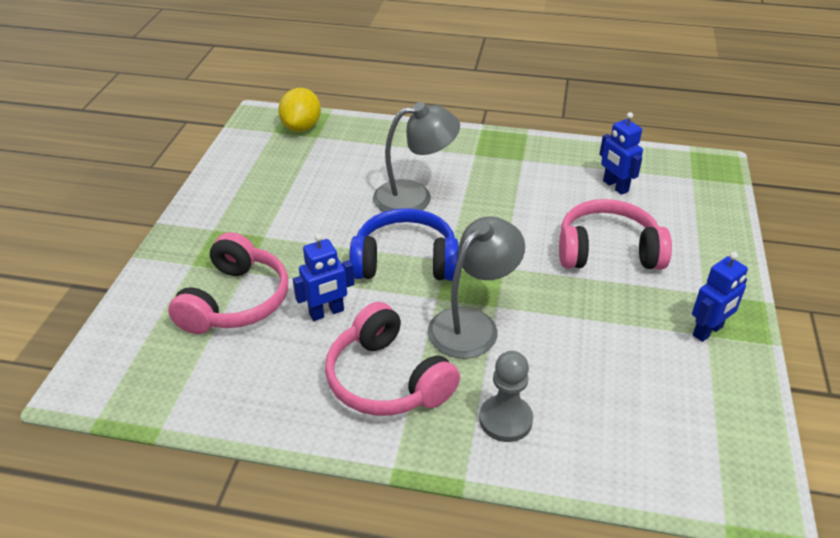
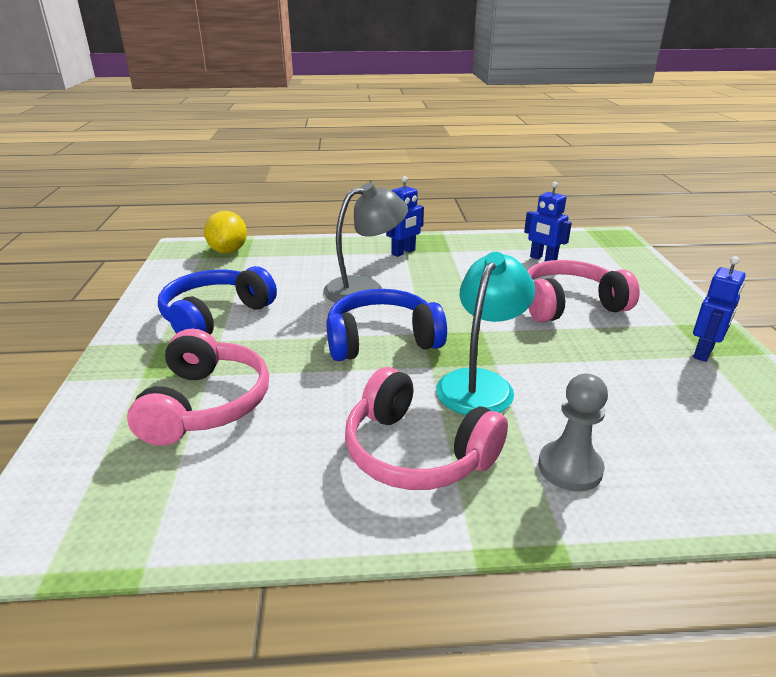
camera: 15 degrees left, 10 degrees down
blue robot [293,233,354,321] -> blue robot moved to [386,176,424,257]
grey lamp [428,216,525,359] -> turquoise lamp [436,252,535,415]
none -> blue headphones [158,266,277,335]

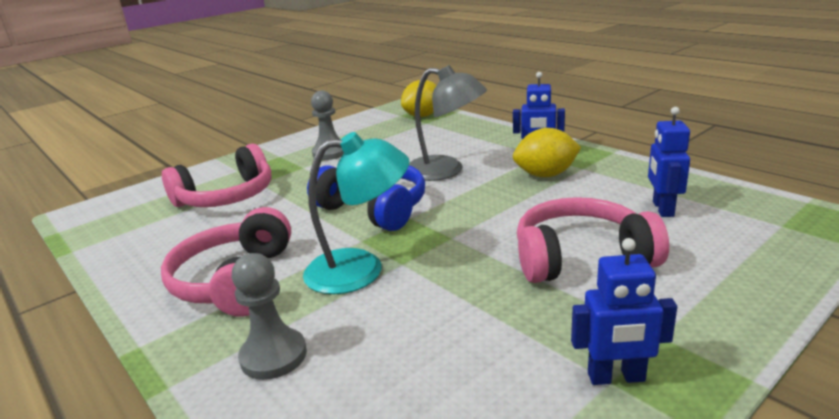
camera: 55 degrees right, 5 degrees down
blue headphones [158,266,277,335] -> grey pawn [311,90,344,160]
pink headphones [527,260,640,322] -> pink headphones turned 45 degrees counterclockwise [517,197,669,283]
none -> yellow lemon [513,128,581,177]

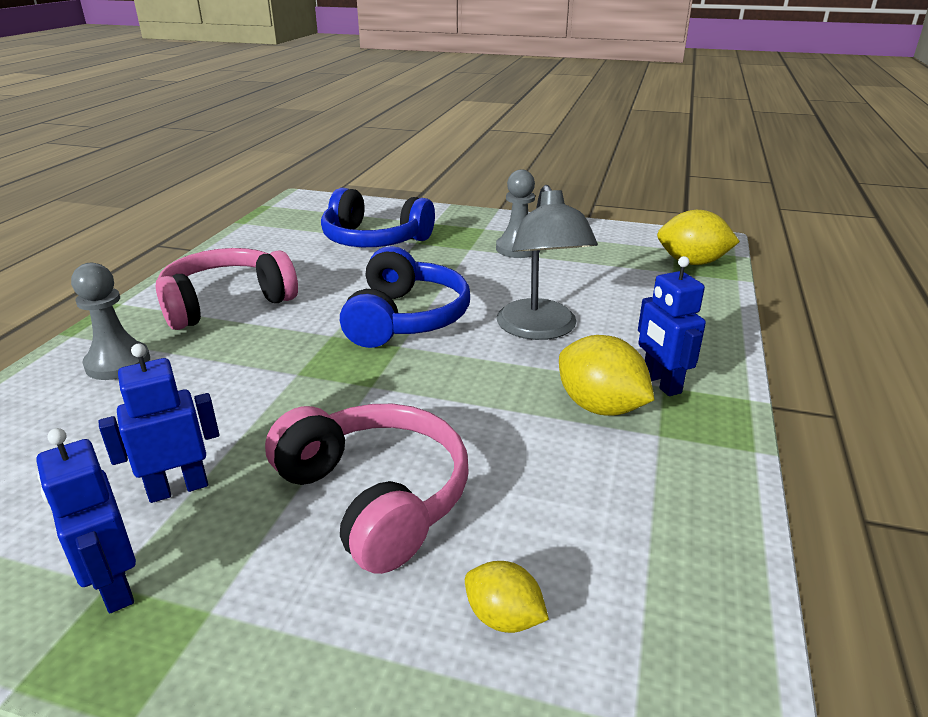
camera: 55 degrees right, 5 degrees up
pink headphones [162,144,272,207] -> blue headphones [321,188,435,247]
turquoise lamp [303,132,409,294] -> none
blue robot [648,107,690,217] -> blue robot moved to [98,344,219,503]
none -> yellow lemon [465,561,549,633]

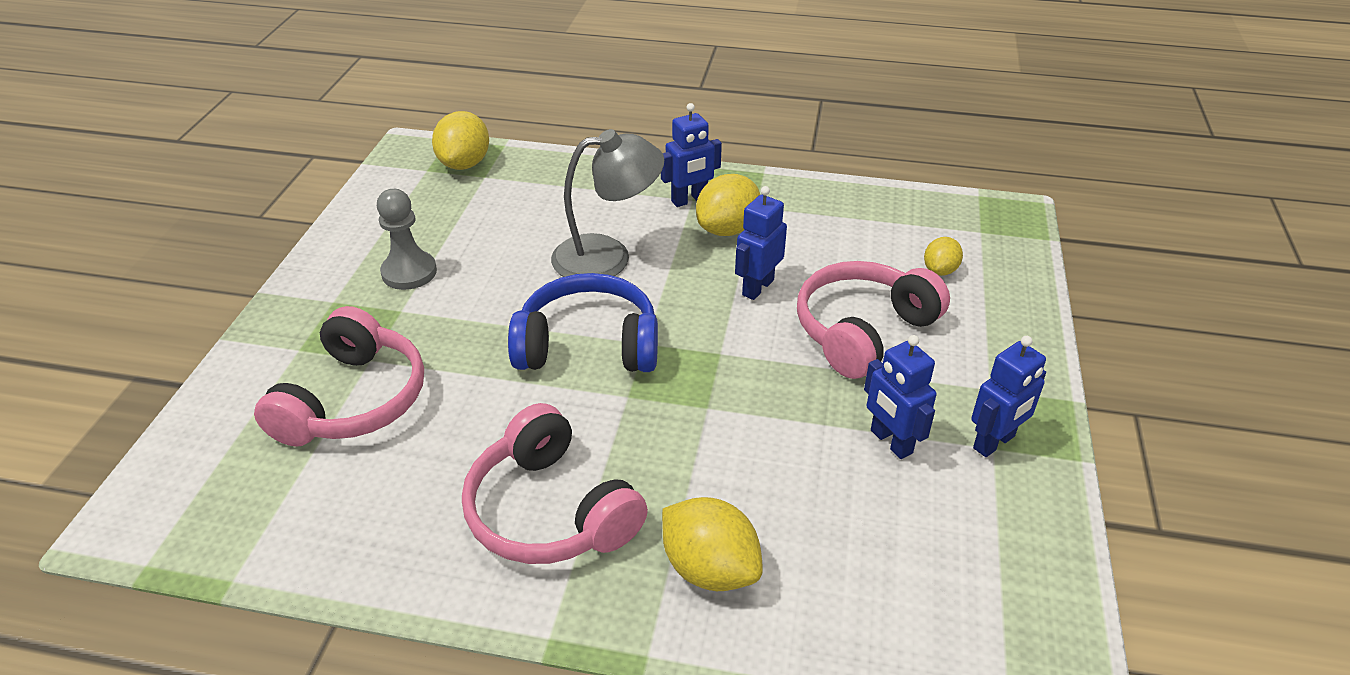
camera: 95 degrees left, 10 degrees up
grey pawn [71,263,150,380] -> yellow lemon [662,497,763,591]
blue headphones [321,188,435,247] -> pink headphones [254,306,424,447]
none -> blue robot [735,186,787,300]

